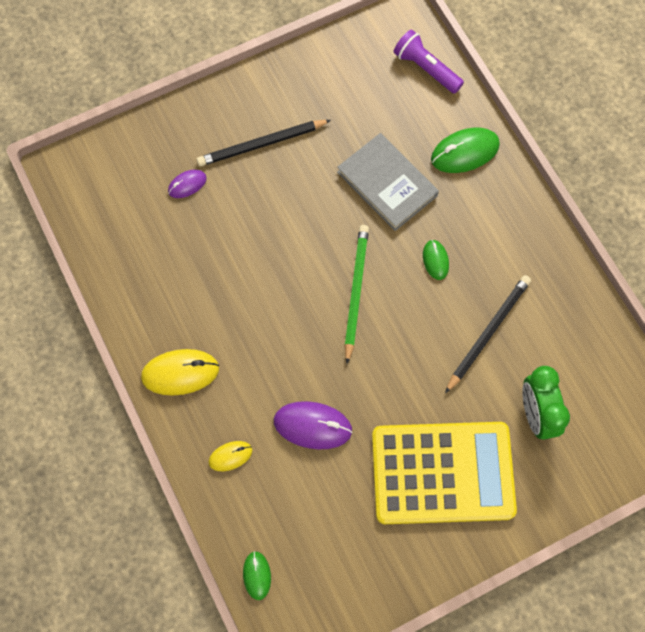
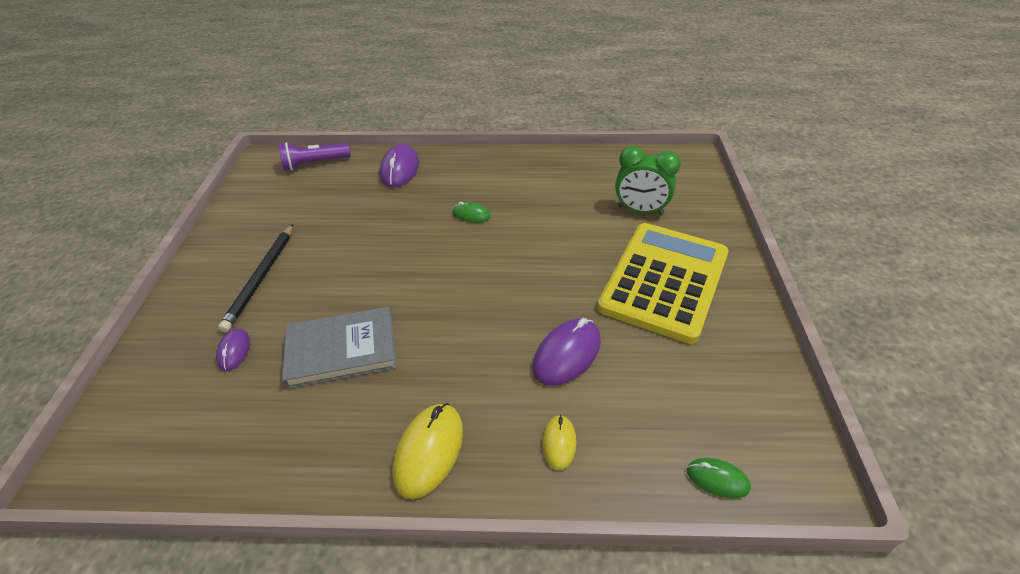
camera: 60 degrees left, 25 degrees down
grey book [337,133,439,231] -> grey book moved to [282,307,397,389]
green pencil [344,225,369,364] -> none
green mouse [431,127,500,173] -> purple mouse [379,144,419,188]
black pencil [445,275,531,393] -> none

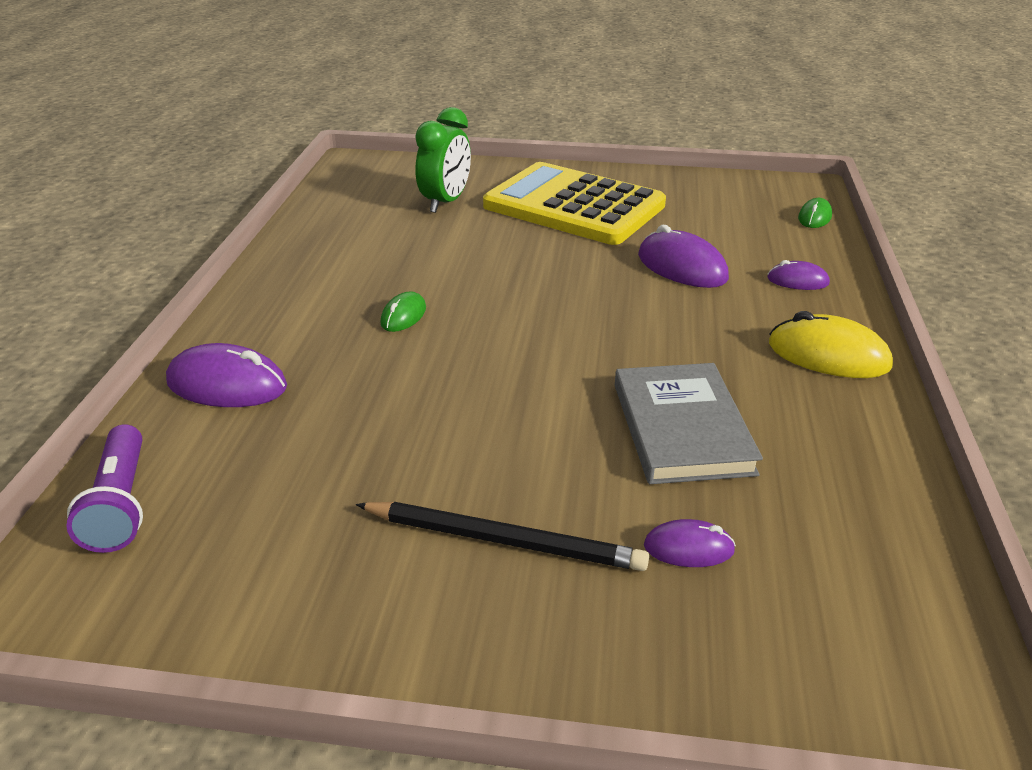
camera: 85 degrees left, 10 degrees down
yellow mouse [542,415,577,470] -> purple mouse [767,260,830,290]

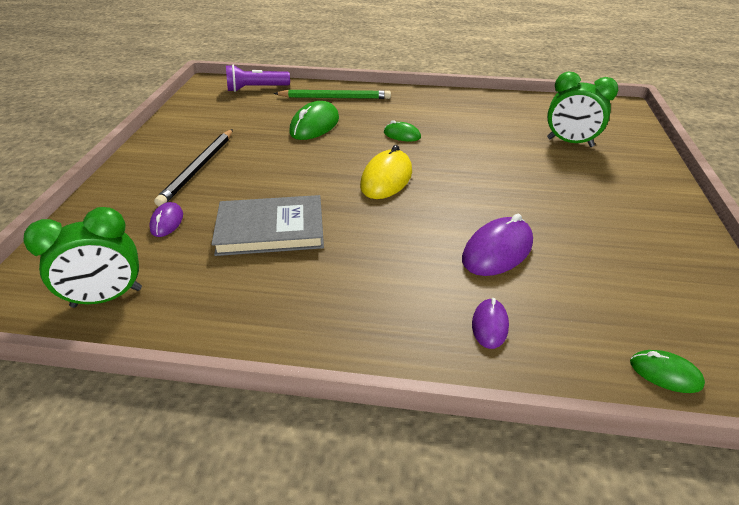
camera: 90 degrees right, 5 degrees up
purple mouse [166,343,287,407] -> green pencil [274,90,391,99]
yellow calculator [483,162,666,245] -> none
yellow mouse [769,311,893,378] -> yellow mouse moved to [360,145,412,199]
none -> green clock [24,207,142,308]
none -> green mouse [289,101,339,140]

